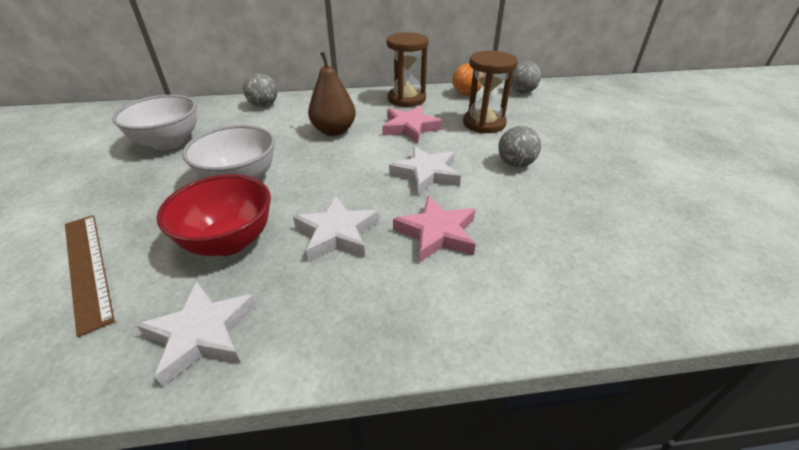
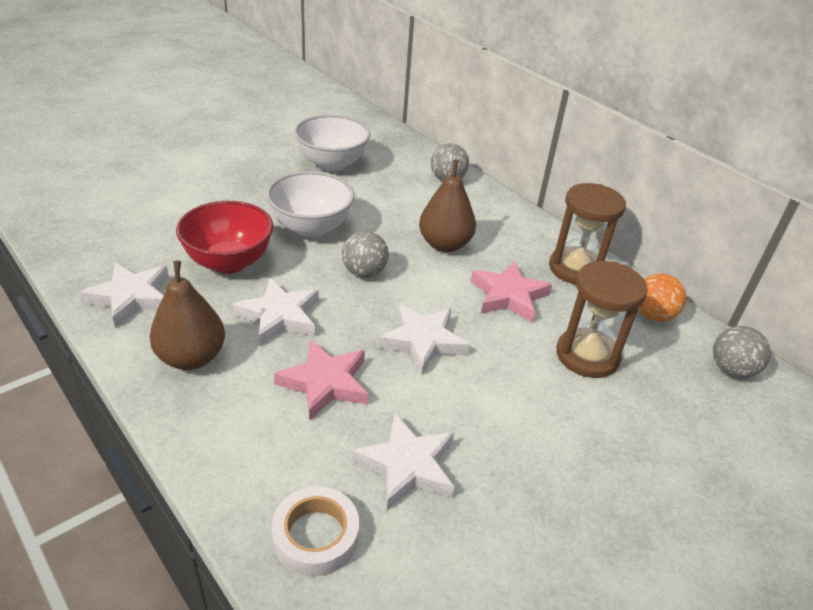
camera: 55 degrees right, 0 degrees up
brown ruler [65,215,115,337] -> none
grey ball [498,126,541,167] -> grey ball moved to [342,231,389,278]
none -> brown pear [149,261,225,370]
none -> white tape [272,486,359,577]
none -> white star [352,413,454,510]

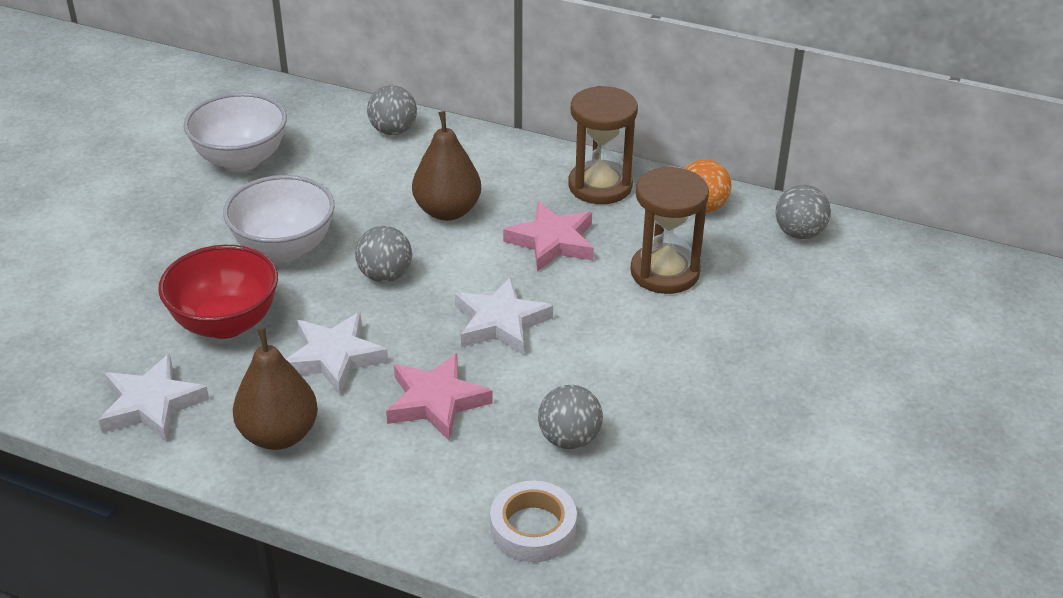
camera: 25 degrees left, 0 degrees up
white star [352,413,454,510] -> grey ball [538,385,603,449]

